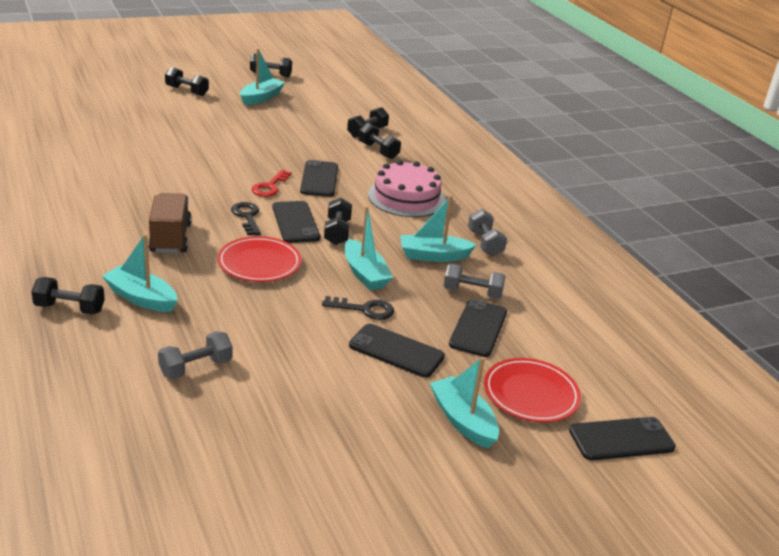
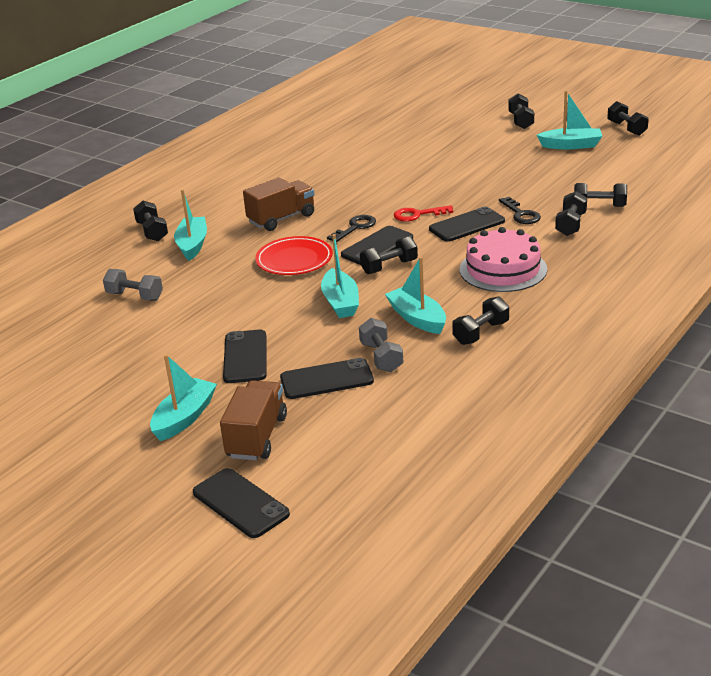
camera: 65 degrees right, 0 degrees up
black key [322,296,394,320] -> black key moved to [499,197,541,224]
turquoise boat [345,206,393,290] -> turquoise boat turned 45 degrees counterclockwise [321,234,359,318]
grey dumbbell [468,209,507,256] -> black dumbbell [452,296,509,345]
red plate [484,358,581,422] -> brown truck [220,380,287,460]

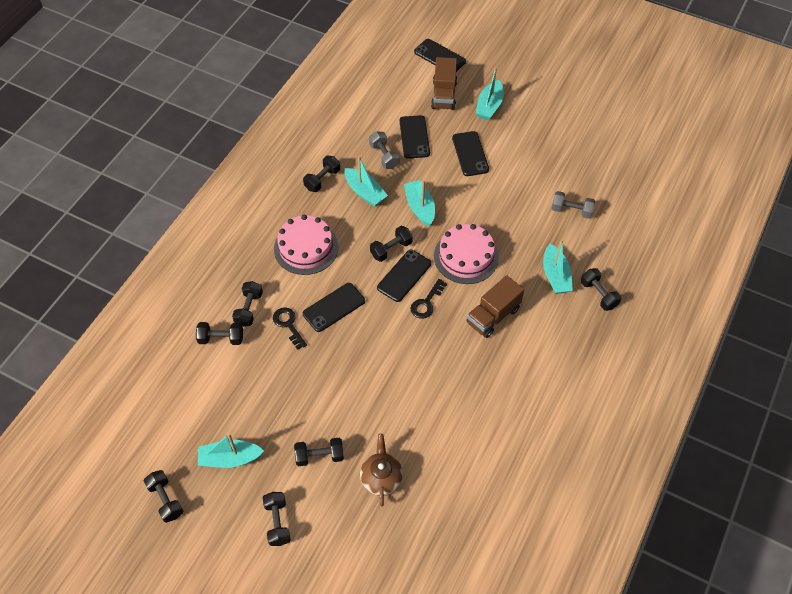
camera: 170 degrees right, 25 degrees up
red plate [255,236,333,275] -> pink cake [434,224,499,284]
black phone [280,358,374,399] -> black phone turned 75 degrees counterclockwise [400,115,430,159]
red key [394,205,453,222] -> none
none -> black dumbbell [294,438,344,466]
none -> brown teapot [360,434,403,507]

